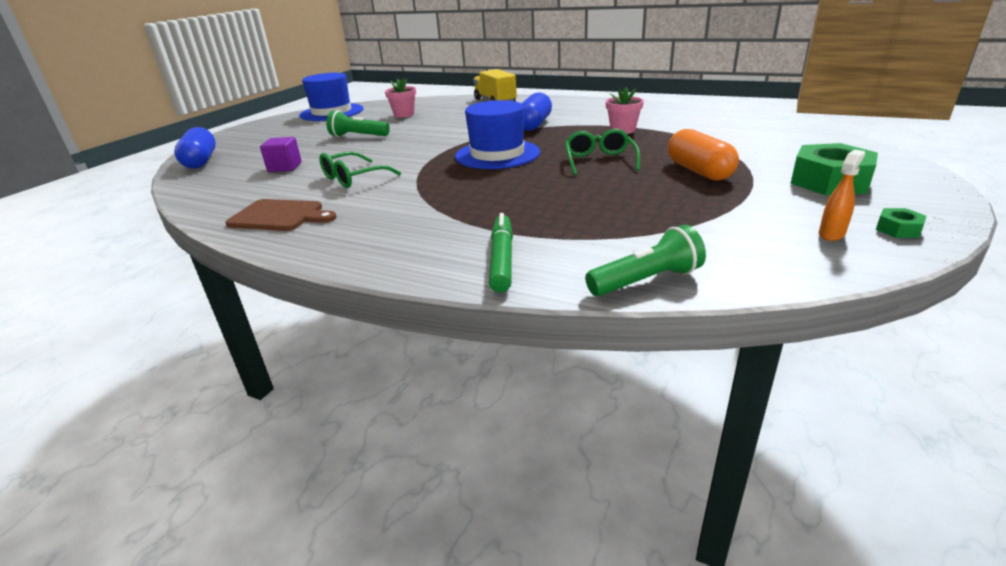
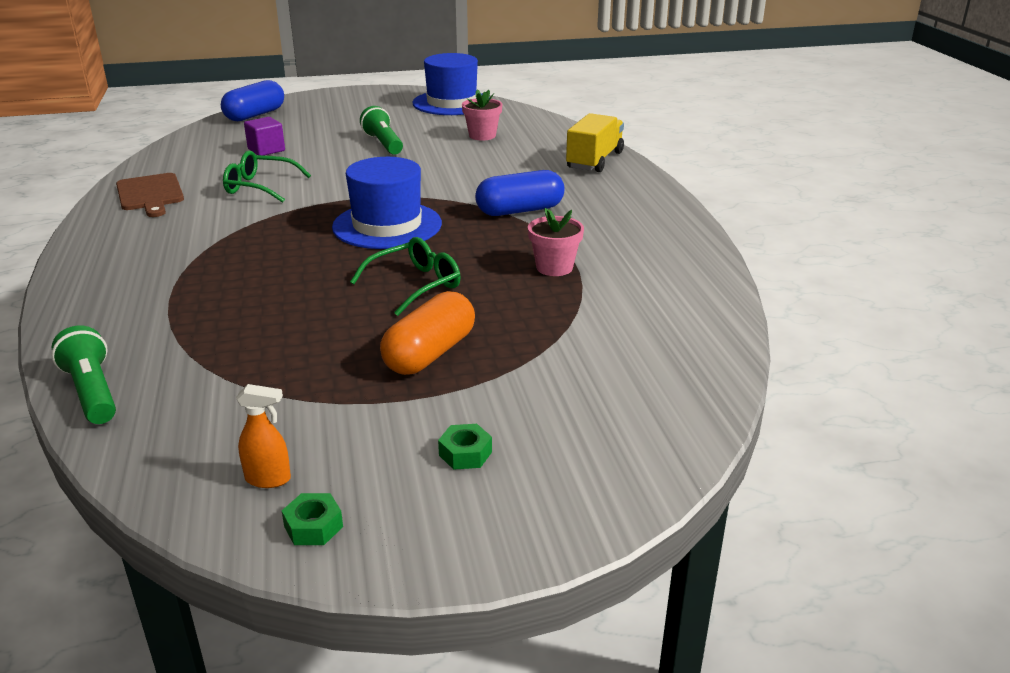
camera: 50 degrees right, 0 degrees up
green marker [489,213,513,293] -> none
green flashlight [585,225,706,296] -> green flashlight turned 150 degrees counterclockwise [51,325,116,424]
green nut [790,143,878,195] -> green nut [438,424,492,470], size x0.45

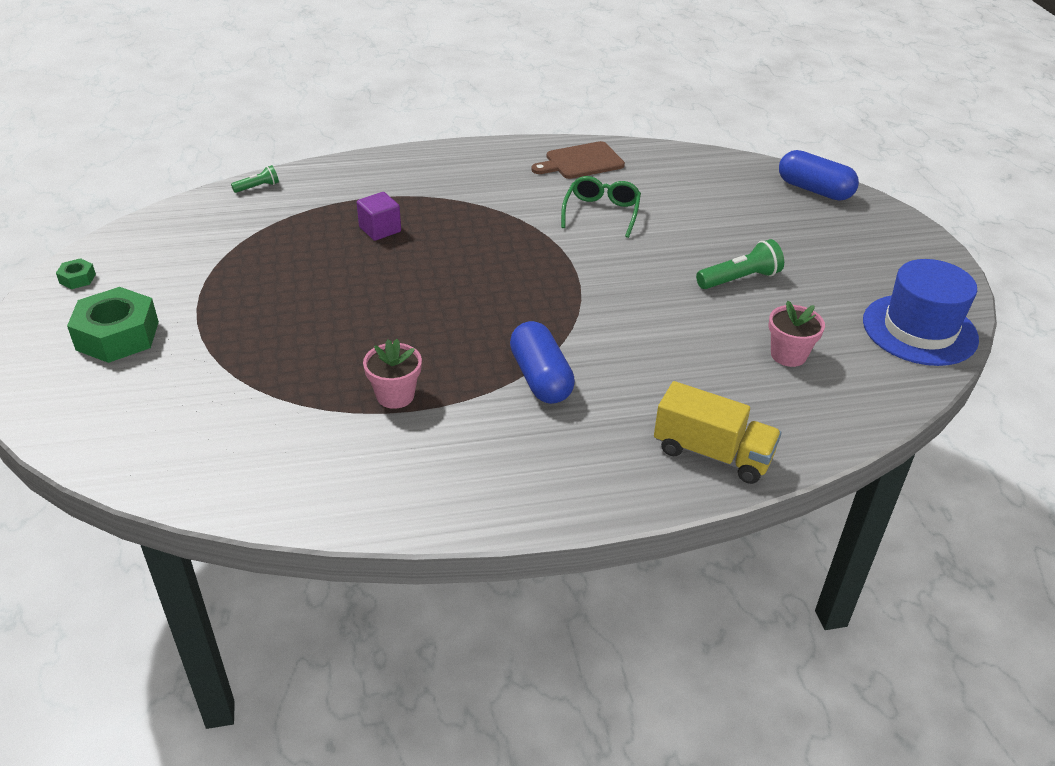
camera: 90 degrees right, 10 degrees up
green flashlight [51,325,116,424] -> green flashlight [231,165,279,193], size x0.58
orange spray bottle [236,384,291,488] -> none
purple cube [244,117,285,156] -> purple cube moved to [357,192,401,241]
blue hat [332,157,442,249] -> none
green glasses [350,237,461,316] -> none
orange capsule [380,291,475,375] -> none
green nut [438,424,492,470] -> green nut [67,287,159,363], size x2.22

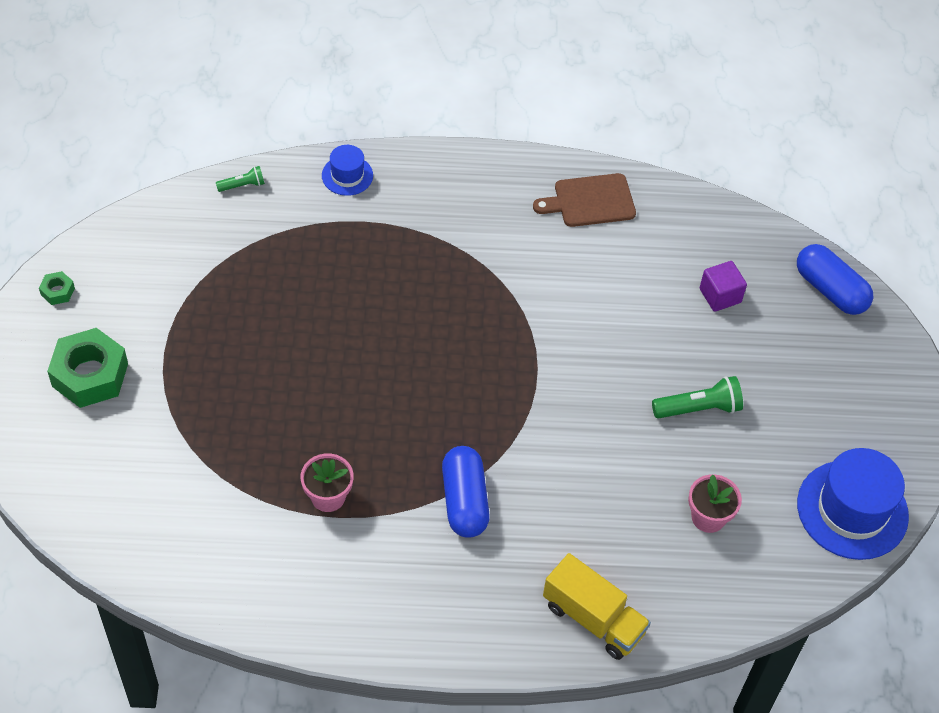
camera: 10 degrees right, 15 degrees up
purple cube [357,192,401,241] -> purple cube moved to [699,261,747,312]
green glasses [561,176,641,238] -> none
none -> blue hat [322,145,373,196]

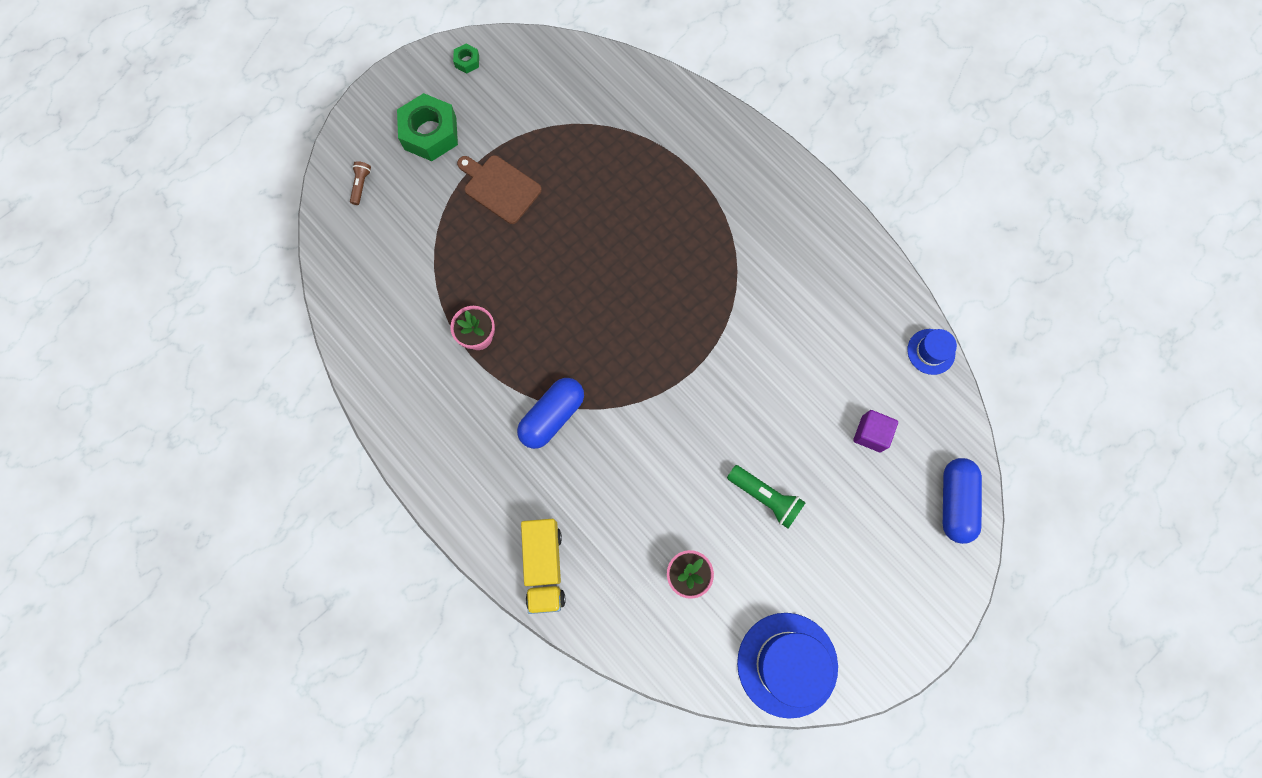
camera: 50 degrees right, 20 degrees up
green flashlight [216,166,265,192] -> none
blue hat [322,145,373,196] -> blue hat moved to [907,329,957,375]
brown cutting board [533,173,636,227] -> brown cutting board moved to [457,155,542,224]
none -> brown flashlight [350,161,371,205]

